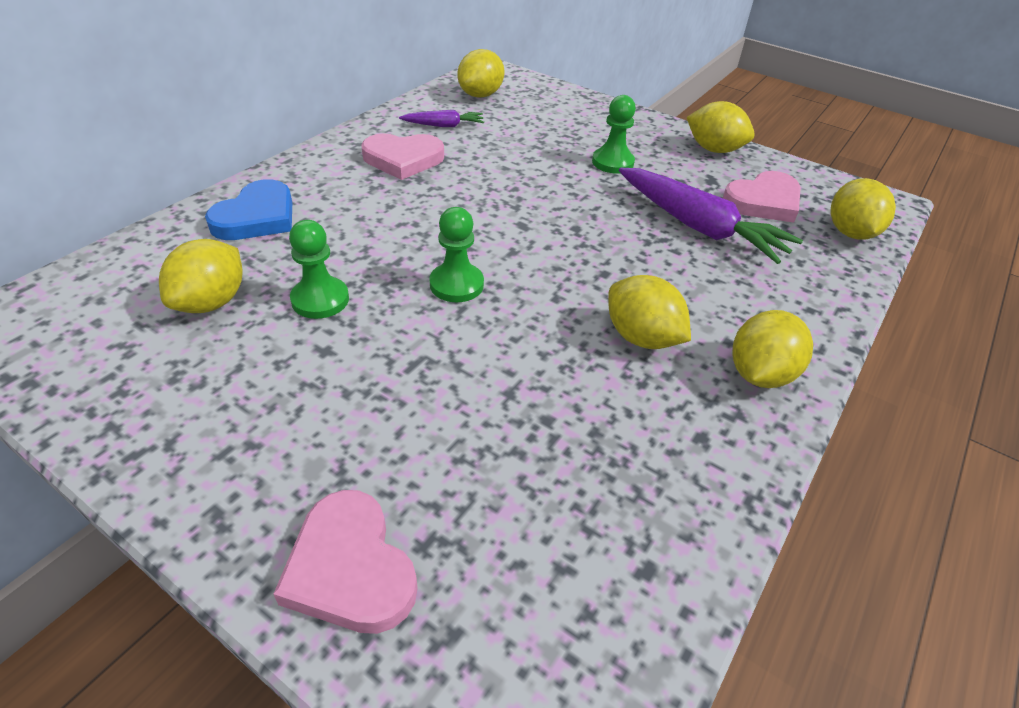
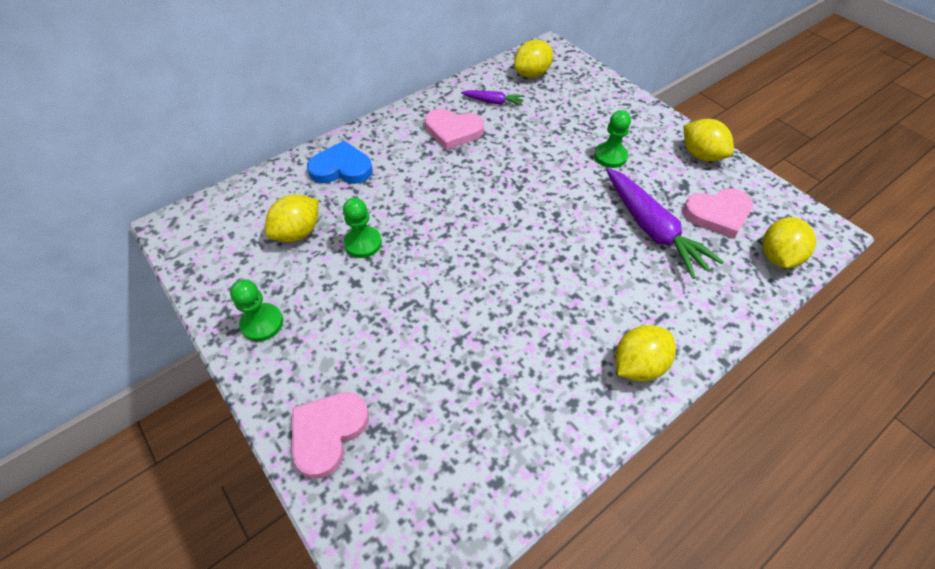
camera: 20 degrees right, 10 degrees up
blue heart [205,179,292,240] -> blue heart turned 135 degrees counterclockwise [307,141,373,184]
pink heart [274,490,418,634] -> pink heart turned 45 degrees clockwise [292,392,369,479]
green pawn [429,207,484,302] -> green pawn moved to [230,280,283,342]
yellow lemon [608,275,691,349] -> none

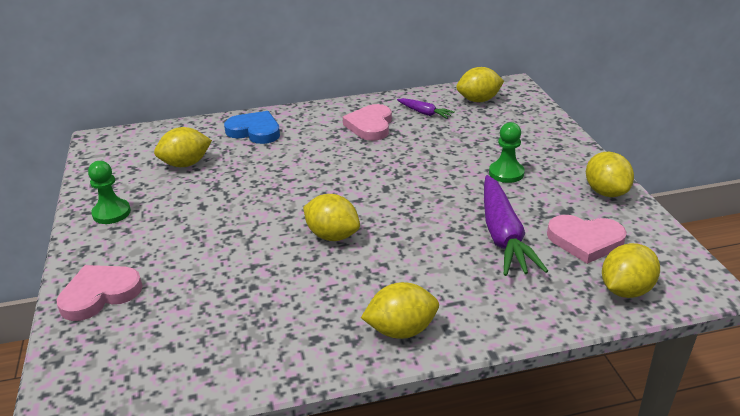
camera: 25 degrees right, 20 degrees down
green pawn [343,198,382,258] -> none
pink heart [425,108,484,150] -> pink heart turned 60 degrees clockwise [343,104,392,141]
none -> yellow lemon [303,194,360,241]

